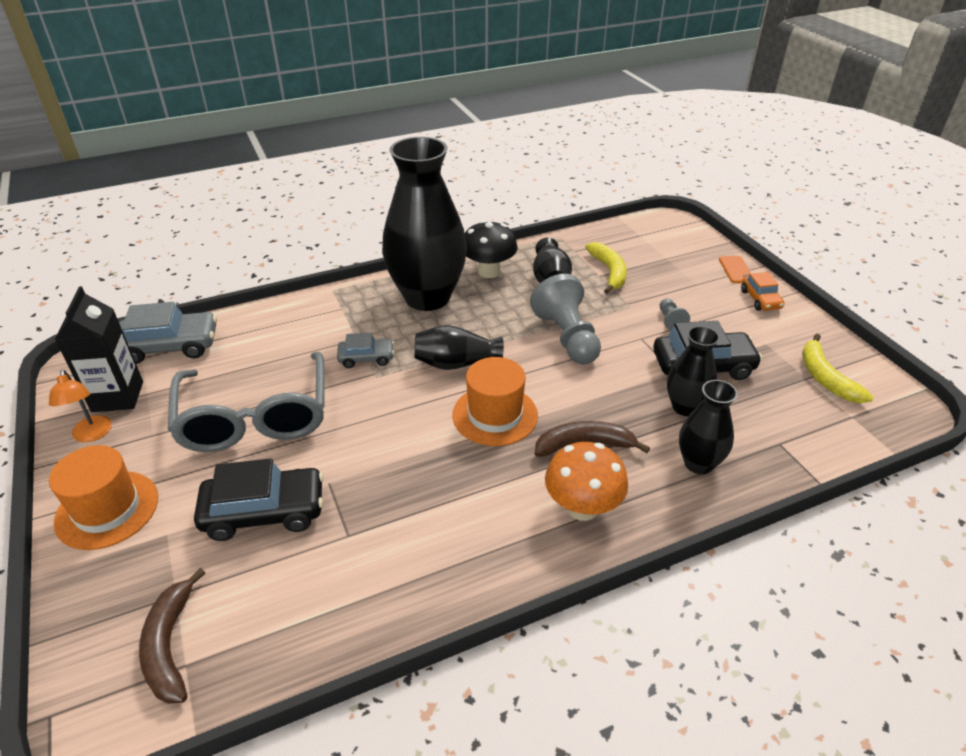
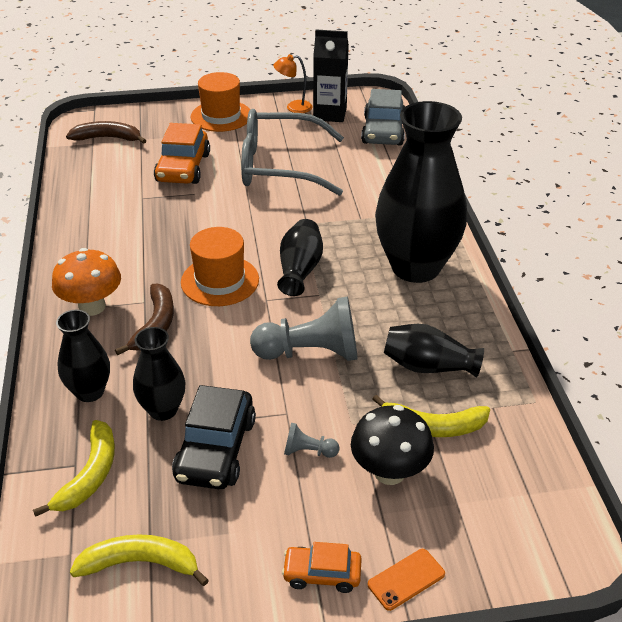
camera: 105 degrees right, 0 degrees up
black car [194,459,324,541] -> orange car [154,123,210,184]
grey car [337,333,394,368] -> none
black mushroom [465,220,518,278] -> black mushroom moved to [351,405,434,485]
orange phone [719,256,751,283] -> orange phone turned 45 degrees counterclockwise [368,549,445,611]
none -> yellow banana [33,420,115,517]

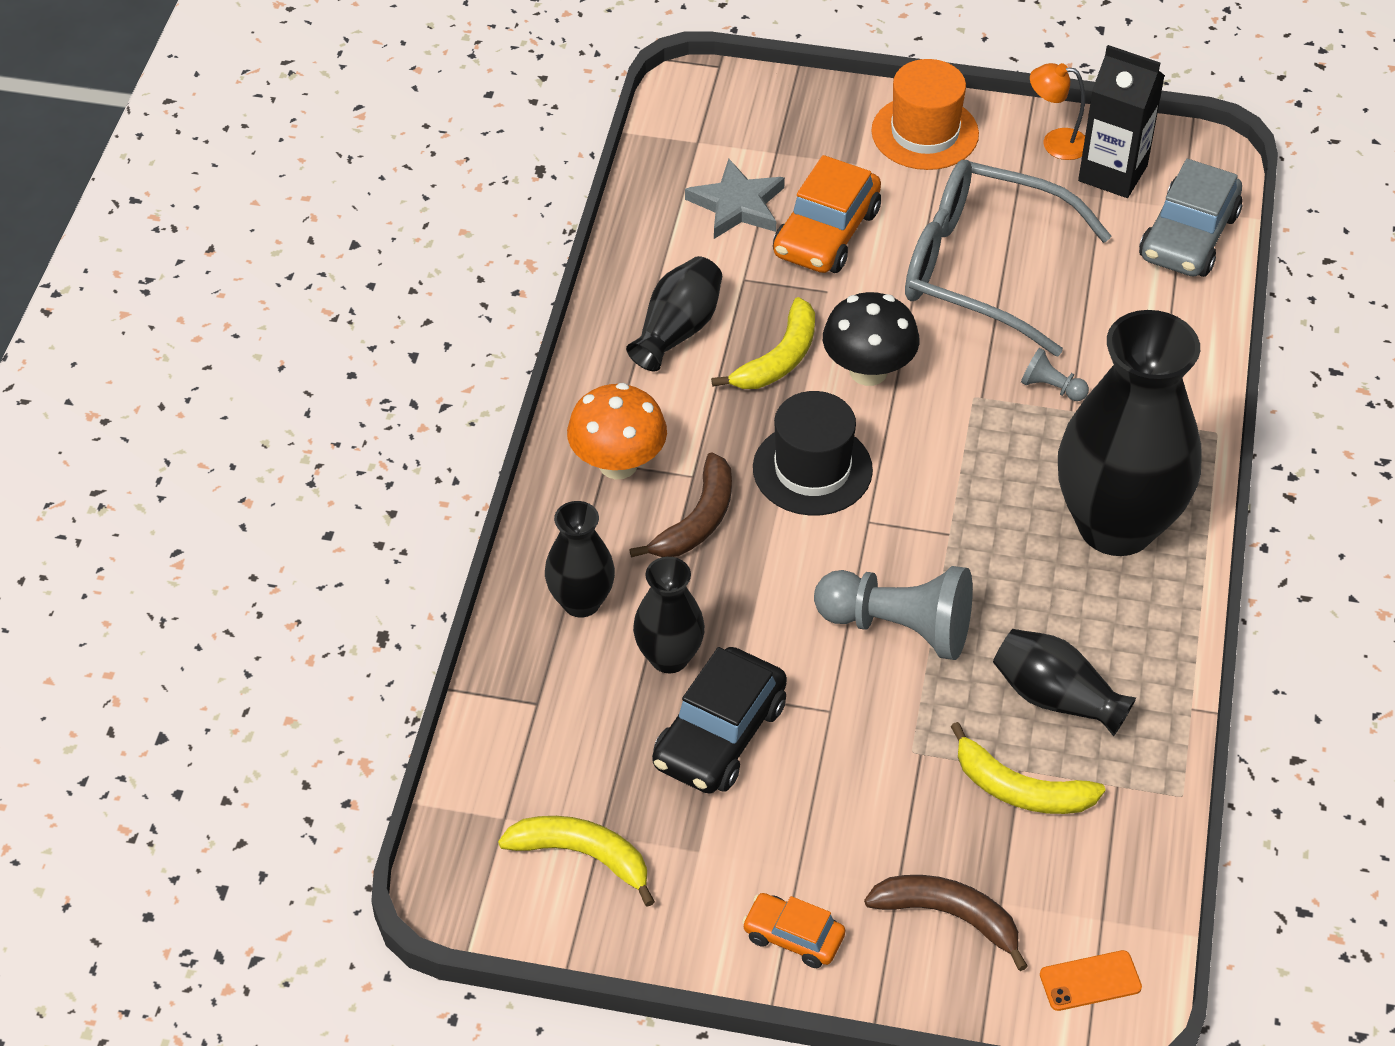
camera: 20 degrees right, 10 degrees up
yellow banana [33,420,115,517] -> yellow banana moved to [711,297,815,389]
brown banana [66,121,147,144] -> brown banana moved to [864,875,1028,971]
orange hat [181,227,259,306] -> black hat [753,391,873,516]
black vase [277,219,323,296] -> black vase moved to [626,256,722,371]
grey pawn [284,423,339,458] -> grey pawn moved to [1021,348,1089,401]
black mushroom [351,405,434,485] -> black mushroom moved to [823,292,920,386]
orange phone [368,549,445,611] -> orange phone moved to [1040,950,1142,1011]
none -> grey star [685,158,785,239]

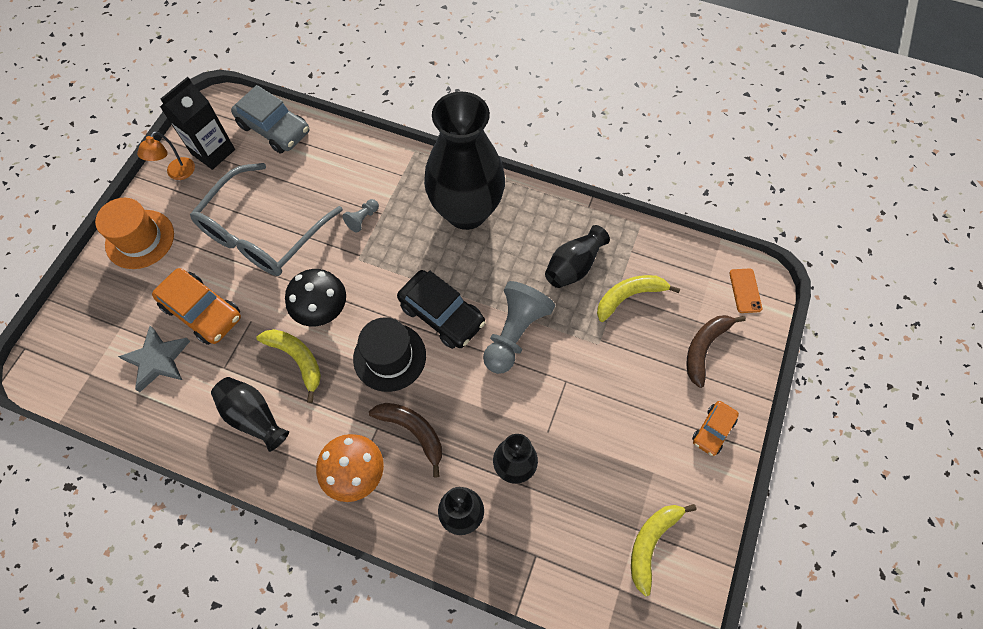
camera: 80 degrees left, 15 degrees up
black car [652,647,787,794] -> black car moved to [397,270,485,349]
yellow banana [950,722,1106,814] -> yellow banana turned 150 degrees counterclockwise [597,275,680,322]

